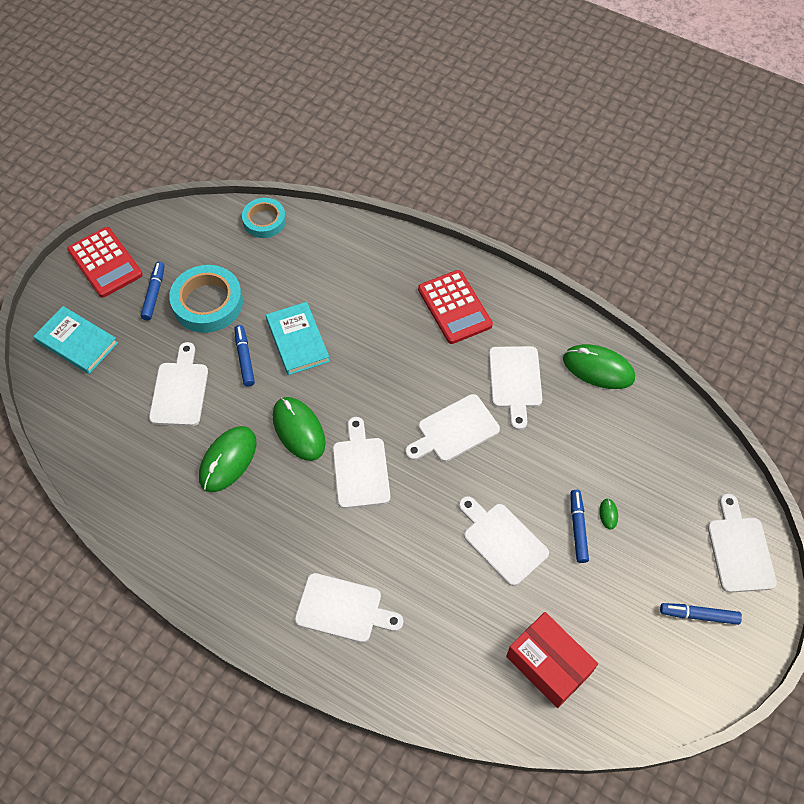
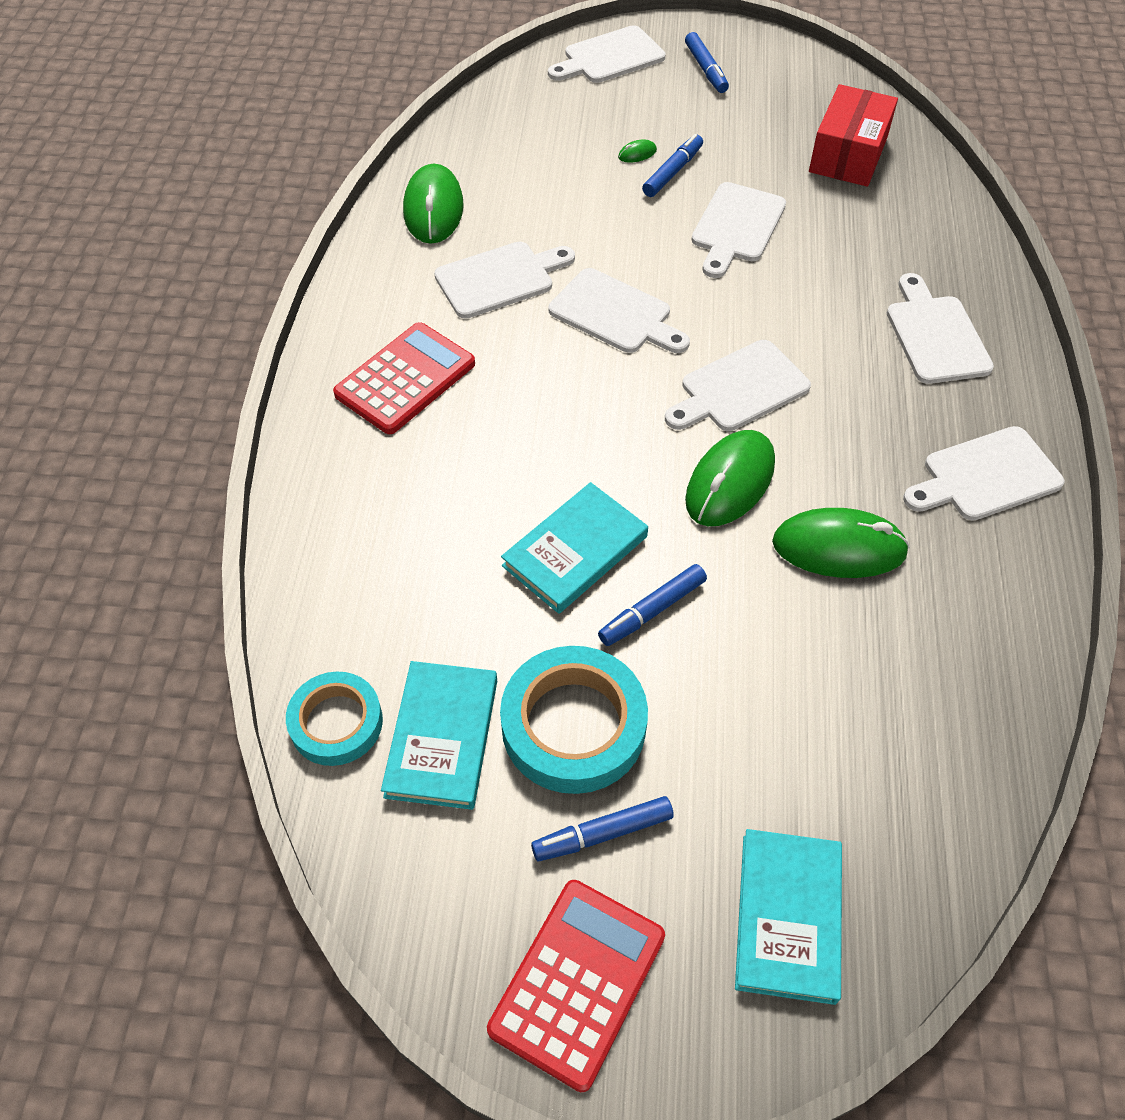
camera: 115 degrees left, 5 degrees down
white cutting board [149,342,208,426] -> white cutting board moved to [903,426,1064,521]
blue marker [570,490,589,563] -> blue marker turned 150 degrees clockwise [642,134,703,197]
none -> turquoise book [381,661,497,810]

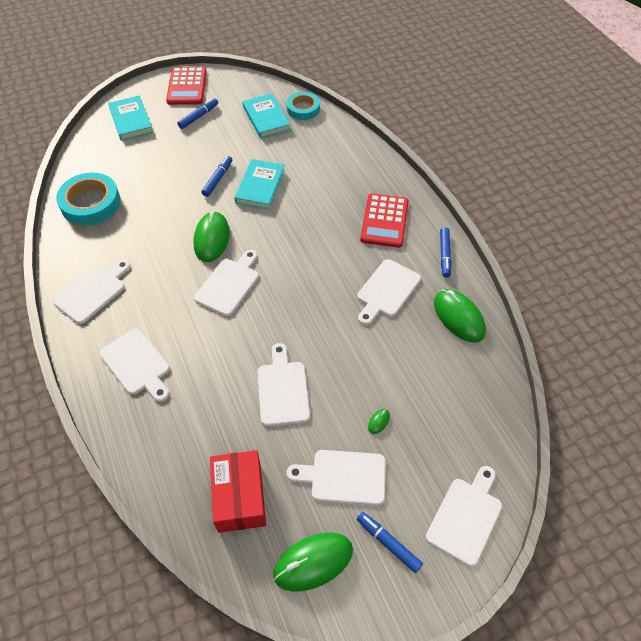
camera: 150 degrees right, 0 degrees up
turquoise tape [500,646,648,794] -> turquoise tape moved to [56,172,120,225]
white cutting board [549,268,690,353] -> white cutting board moved to [287,450,386,506]
blue marker [642,134,703,197] -> blue marker moved to [440,227,452,278]
green mouse [772,508,910,578] -> green mouse moved to [273,532,353,592]

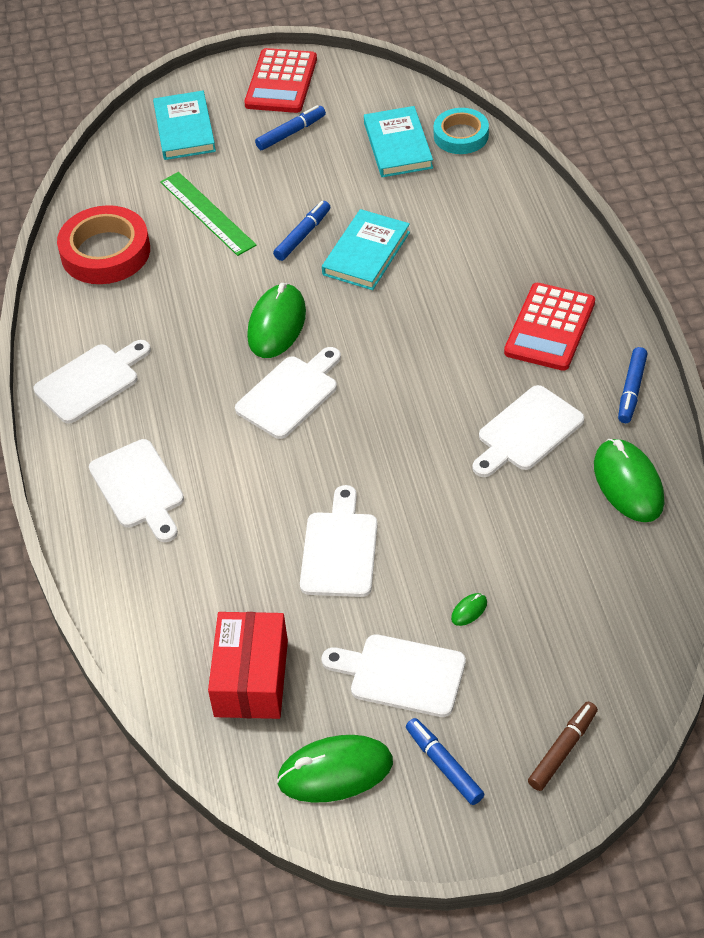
camera: 15 degrees right, 5 degrees down
turquoise tape [56,172,120,225] -> red tape [57,205,150,284]
white cutting board [426,466,502,567] -> brown marker [528,702,598,791]
none -> green ruler [160,172,257,256]

